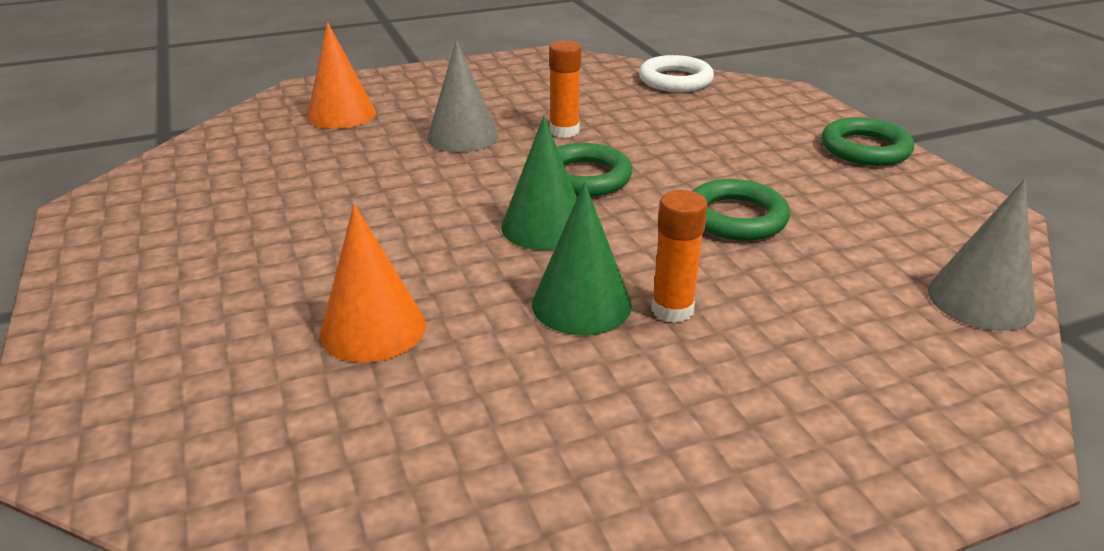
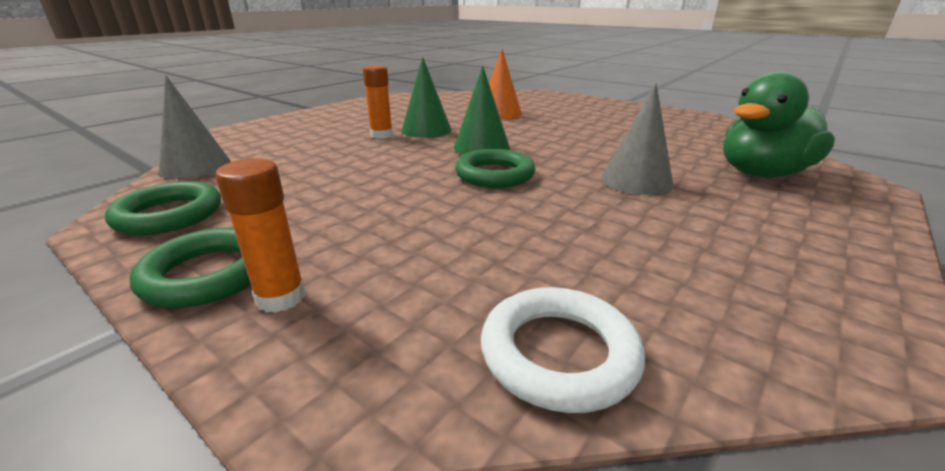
camera: 150 degrees right, 5 degrees down
orange cone [307,22,376,129] -> green duck [723,71,835,178]
orange glue stick [549,40,582,138] -> orange glue stick moved to [215,158,305,313]
green ring [693,179,790,241] -> green ring moved to [105,181,221,235]

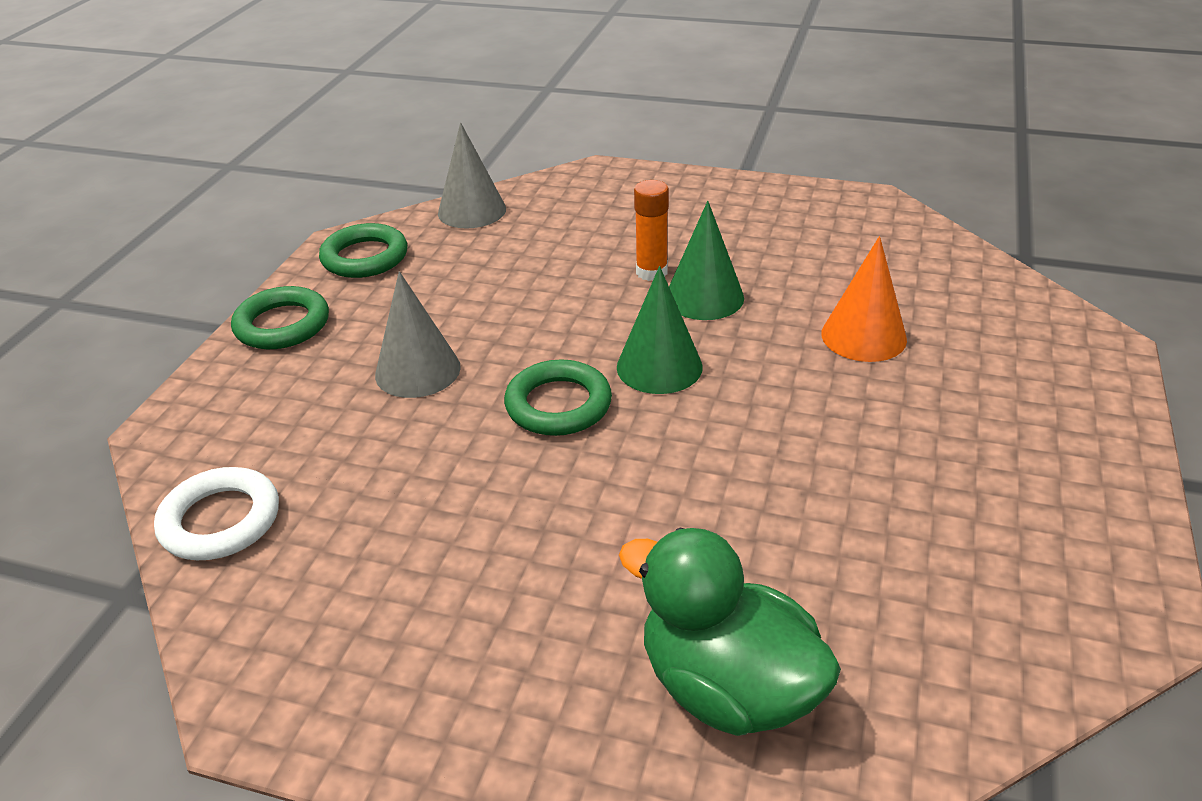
camera: 70 degrees right, 10 degrees up
orange glue stick [215,158,305,313] -> none
grey cone [601,83,673,195] -> grey cone moved to [375,271,461,398]

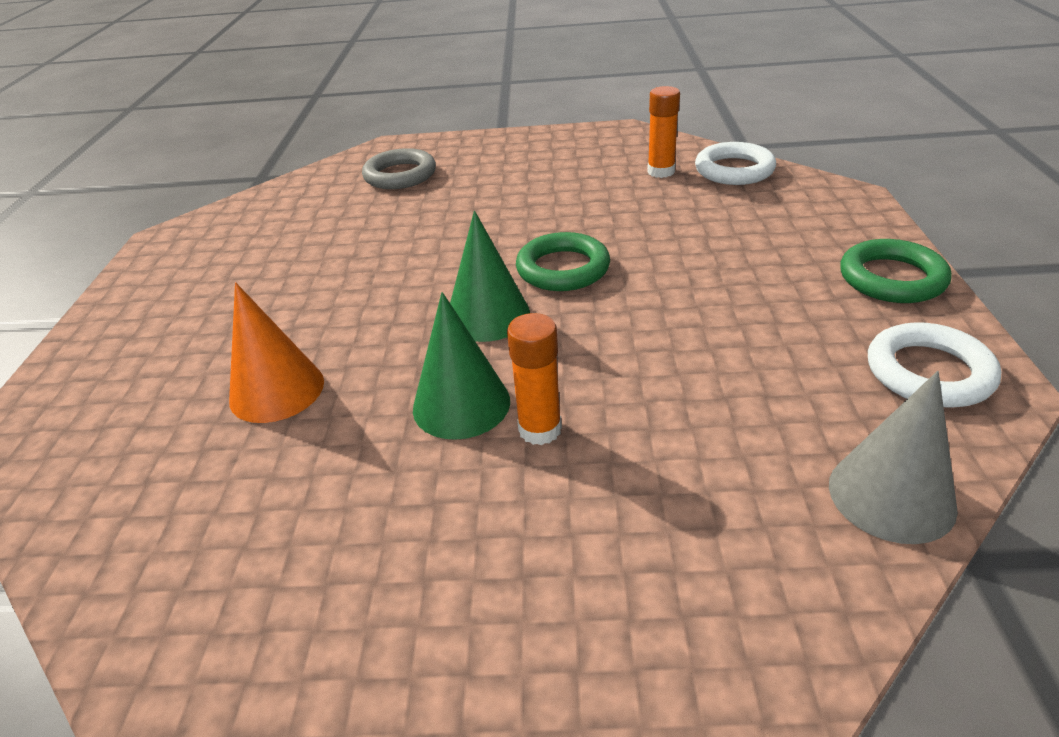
camera: 165 degrees right, 0 degrees up
green ring [319,223,407,278] -> white ring [868,322,1001,408]
grey cone [375,271,461,398] -> none
green duck [619,528,841,736] -> grey ring [362,148,436,189]
none -> orange glue stick [647,86,680,178]

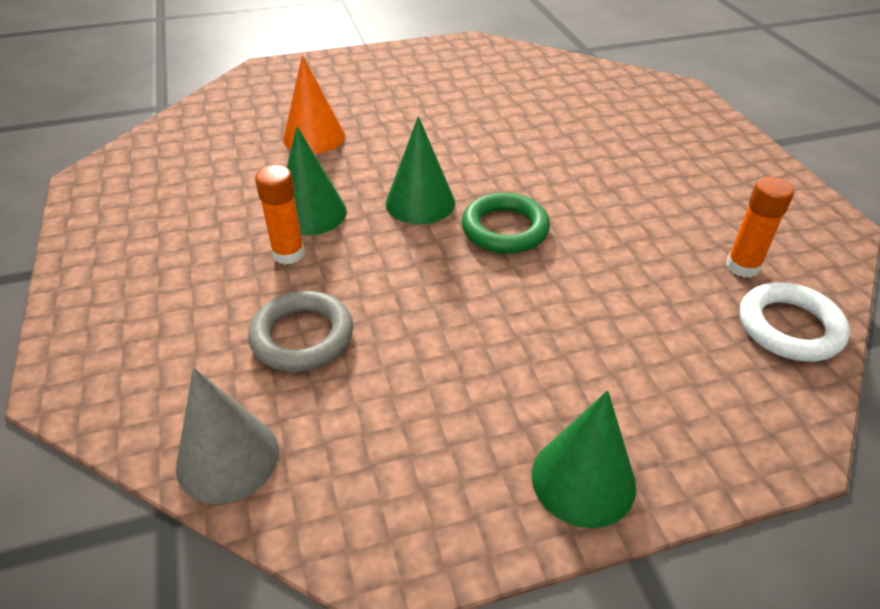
camera: 70 degrees right, 5 degrees up
grey ring [362,148,436,189] -> grey ring moved to [248,291,353,372]
green ring [840,239,952,303] -> green cone [532,390,636,528]
white ring [868,322,1001,408] -> none

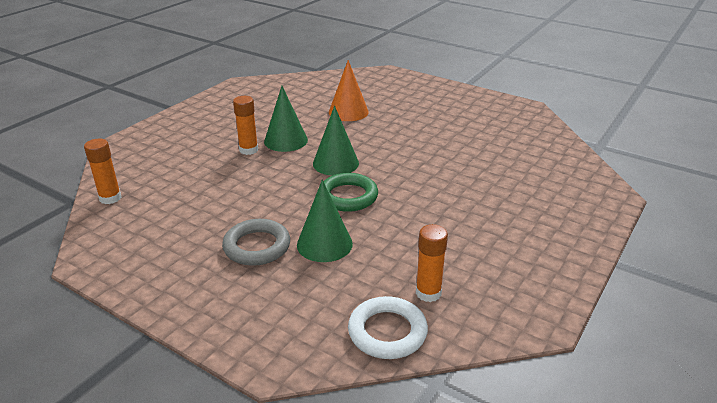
camera: 50 degrees right, 10 degrees down
grey cone [176,368,279,504] -> orange glue stick [84,139,121,204]
grey ring [248,291,353,372] -> grey ring moved to [222,219,290,266]
green cone [532,390,636,528] -> green cone moved to [297,180,353,262]

